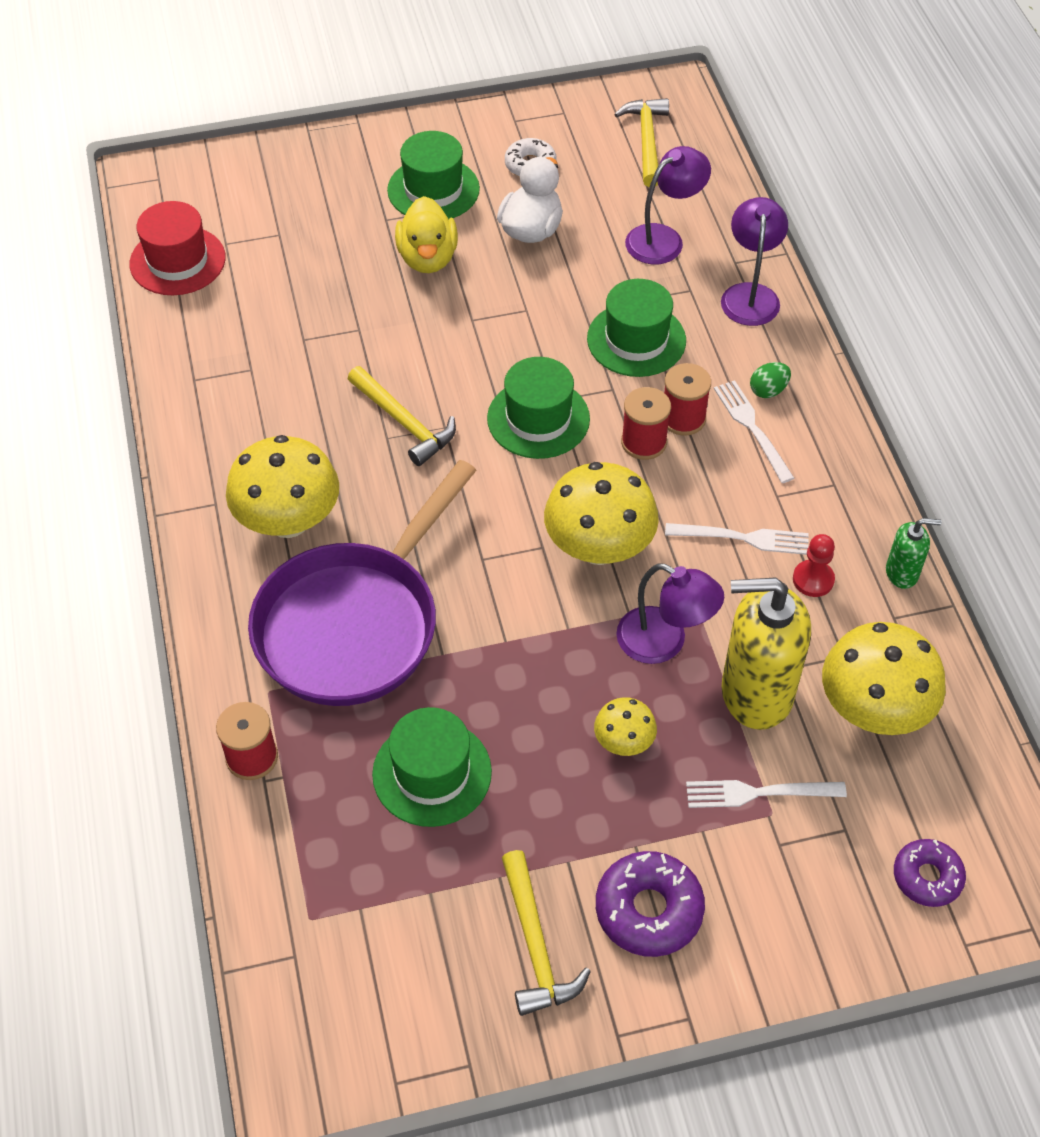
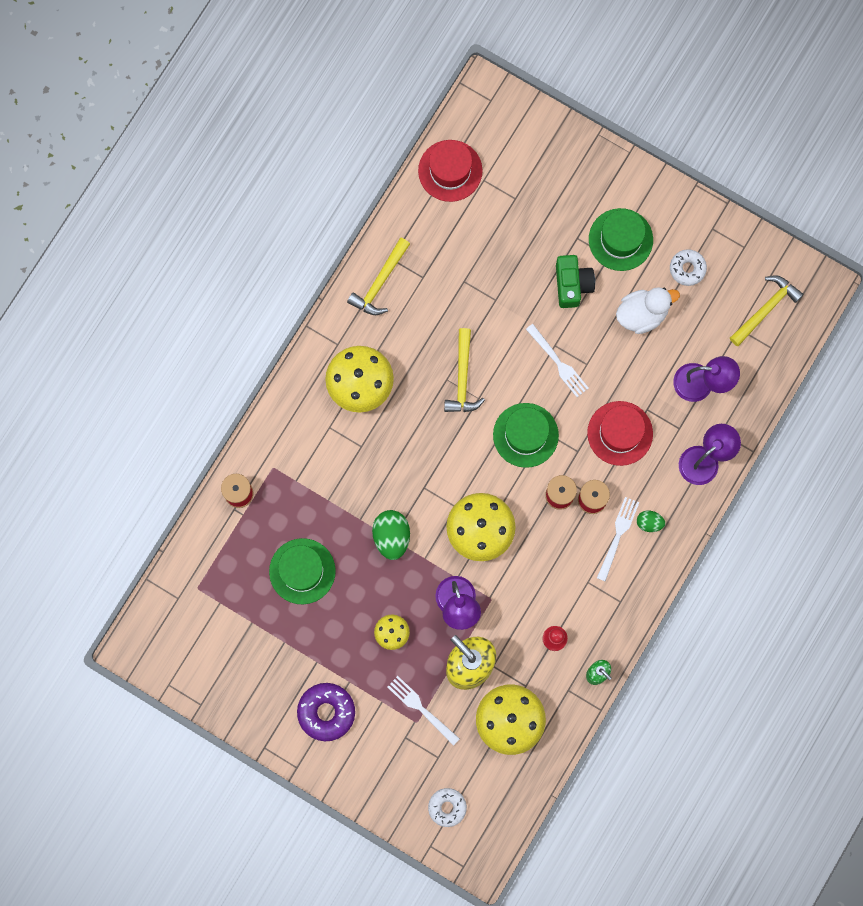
camera: 45 degrees right, 25 degrees up
purple pan [248,460,477,706] -> none
yellow duck [395,196,458,273] -> green camera [556,255,595,308]
yellow hammer [502,850,591,1016] -> yellow hammer moved to [347,238,410,315]
green hat [587,279,686,377] -> red hat [587,401,653,466]
white fork [665,523,809,555] -> white fork moved to [526,324,589,397]
purple donut [894,839,966,907] -> white donut [428,788,467,827]
none -> green egg [372,510,410,560]

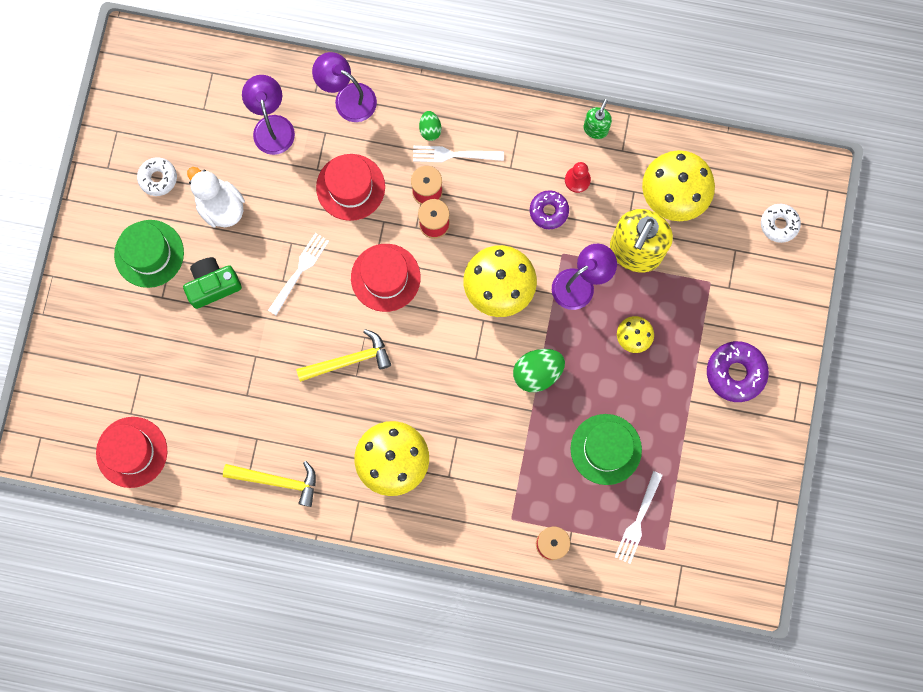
camera: 110 degrees left, 0 degrees up
white fork [388,676,460,746] -> white fork moved to [615,471,663,564]
green hat [493,403,559,468] -> red hat [351,244,421,312]
yellow hammer [730,275,804,346] -> none
none -> purple donut [530,190,569,229]

